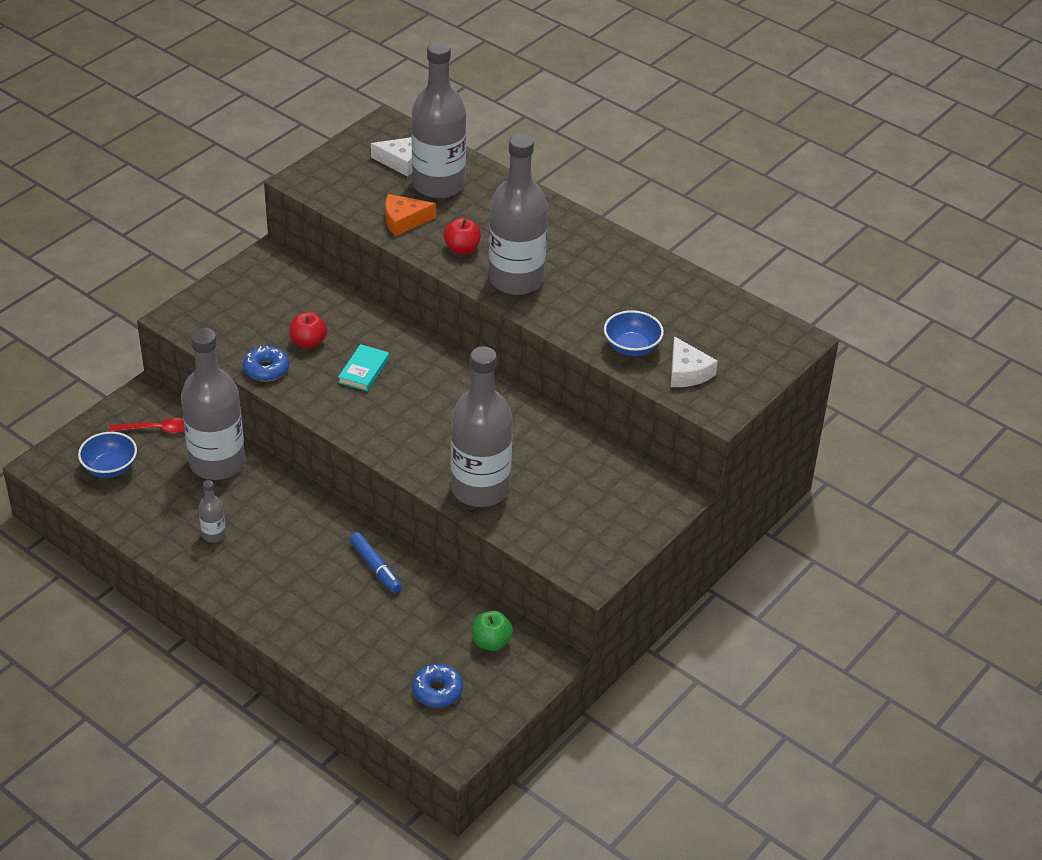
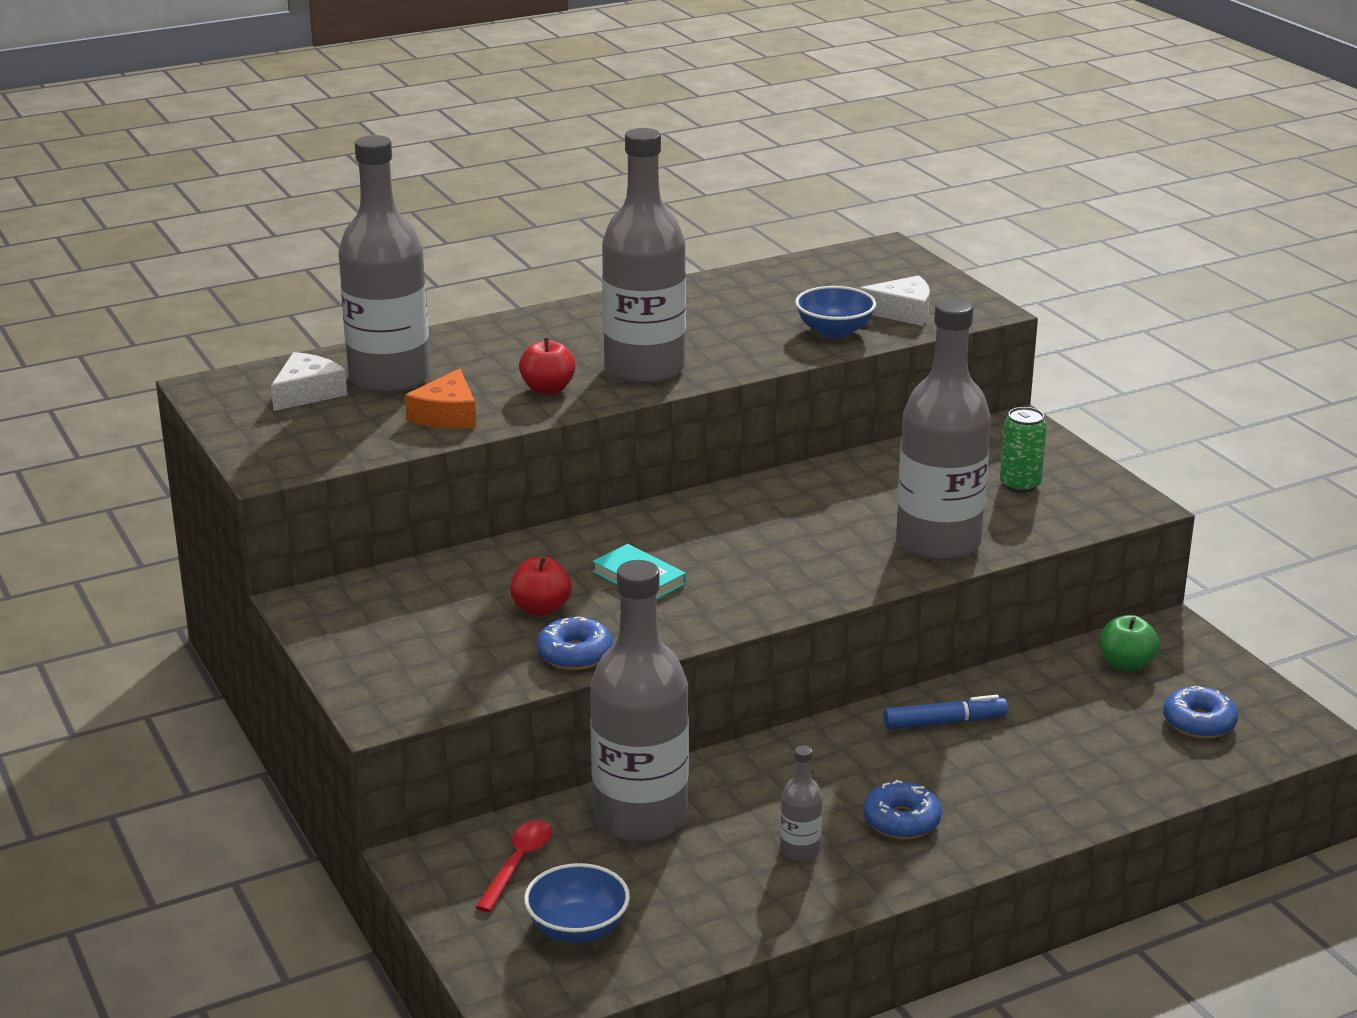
camera: 65 degrees left, 15 degrees down
none -> blue donut [863,780,942,839]
none -> green can [1000,407,1047,493]

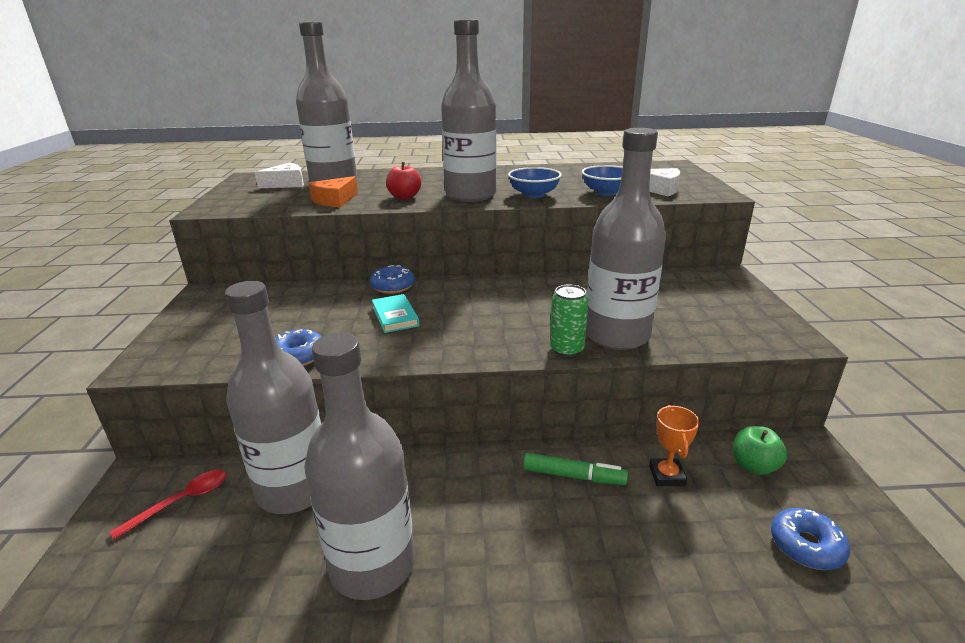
camera: 25 degrees right, 0 degrees up
red apple [510,556,572,616] -> none
blue bowl [524,863,630,943] -> blue bowl moved to [508,167,562,198]
grey bottle [780,746,822,862] -> grey bottle [304,333,415,600], size x2.39
blue donut [863,780,942,839] -> blue donut moved to [370,265,415,294]
blue marker [884,695,1008,729] -> green marker [523,453,628,485]
green can [1000,407,1047,493] -> green can moved to [550,284,589,357]
none -> orange trophy [649,405,700,486]

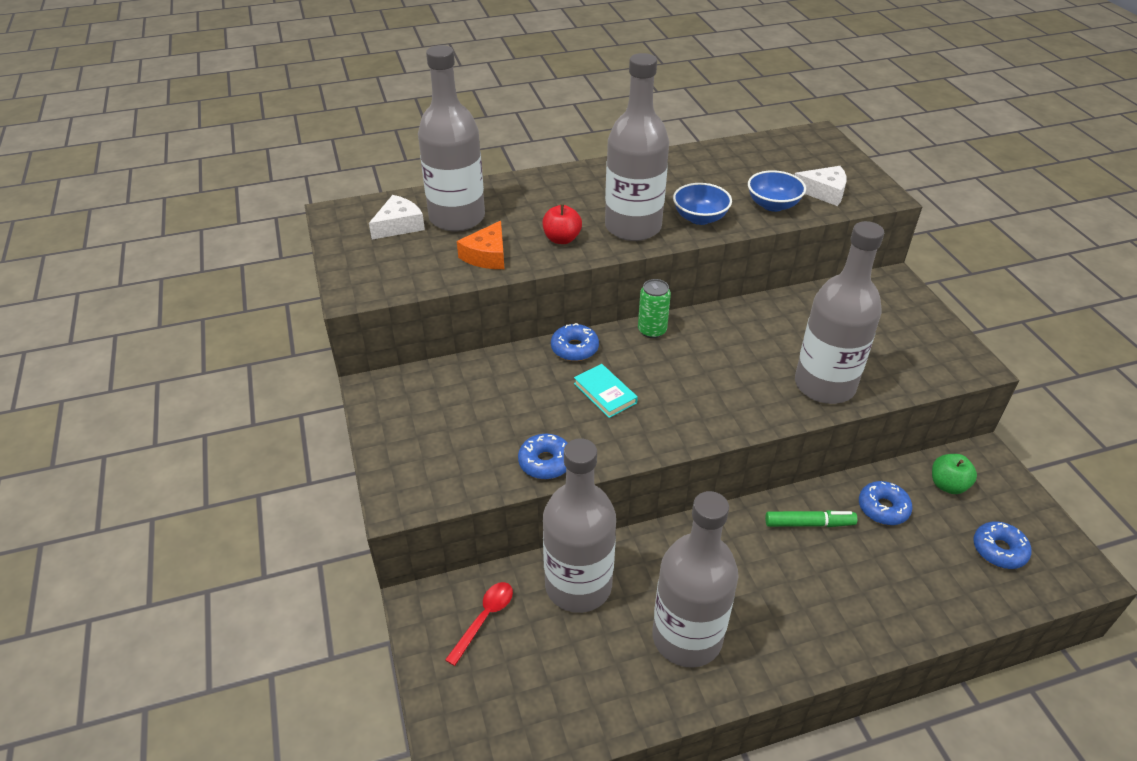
camera: 15 degrees left, 15 degrees up
green can [550,284,589,357] -> green can moved to [638,279,671,338]
orange trophy [649,405,700,486] -> blue donut [859,481,912,525]

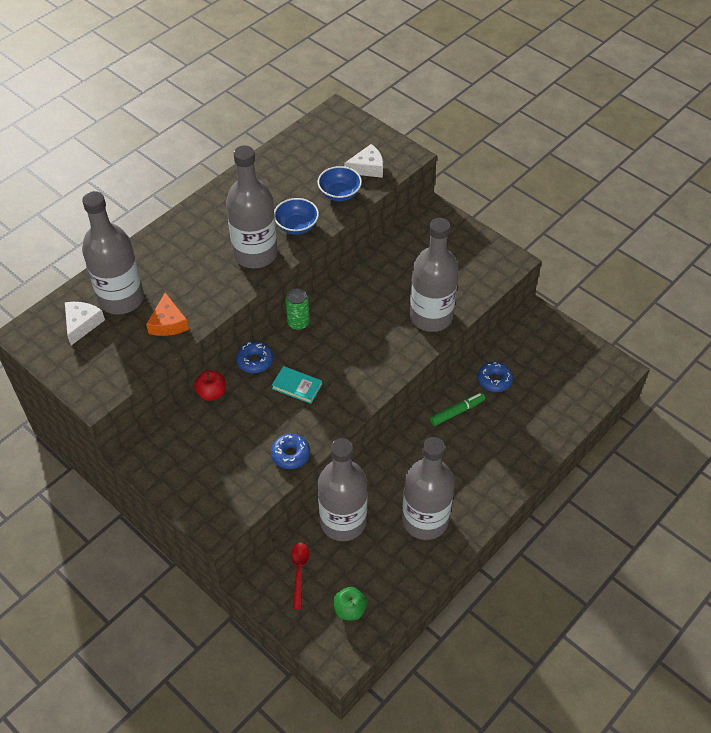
camera: 30 degrees left, 10 degrees up
red apple [542,204,582,244] -> red apple moved to [194,370,226,401]
green apple [932,454,977,494] -> green apple moved to [333,587,367,621]
blue donut [973,521,1031,569] -> none

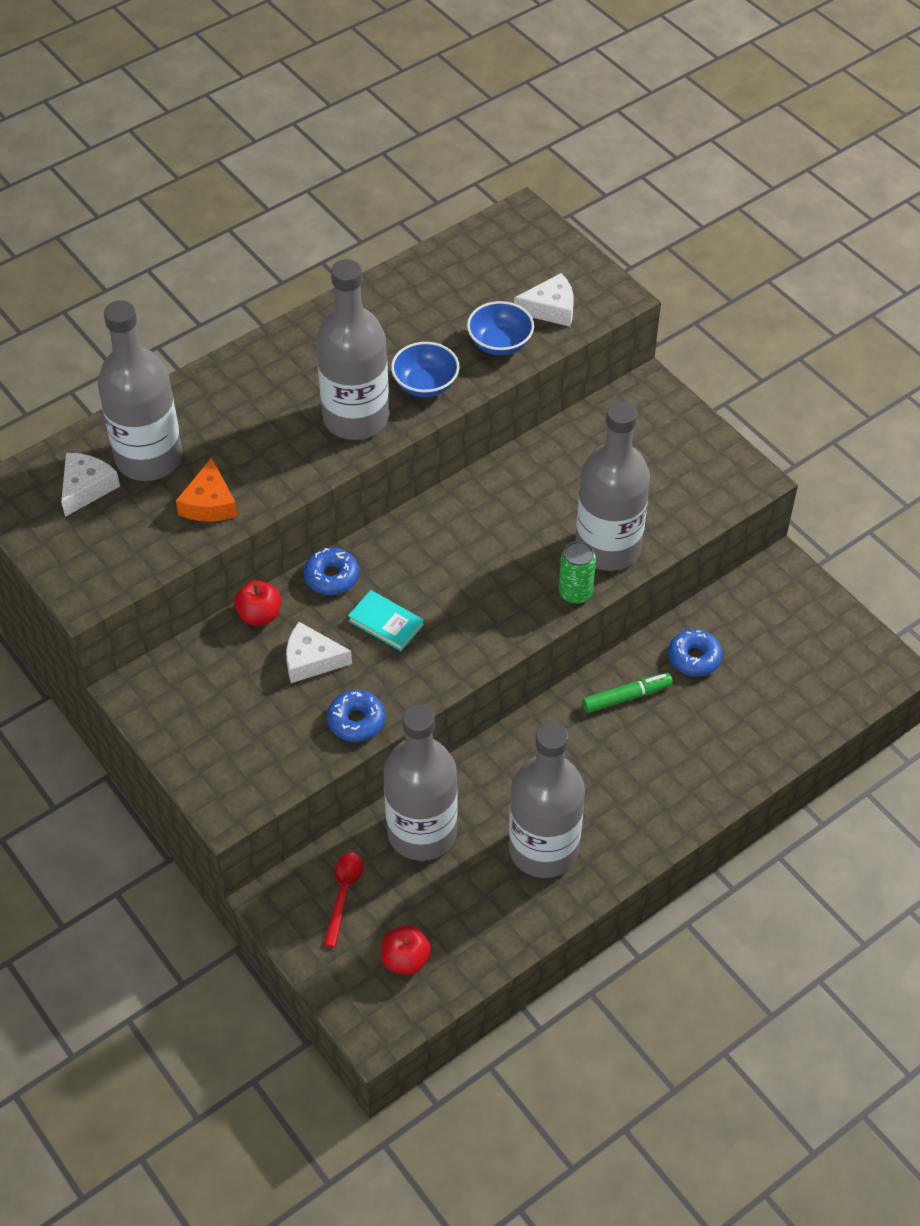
camera: 10 degrees right, 0 degrees up
green can [286,289,310,330] -> green can moved to [559,541,596,604]
green apple [333,587,367,621] -> red apple [381,925,431,975]
none -> white cheese [286,622,352,683]

